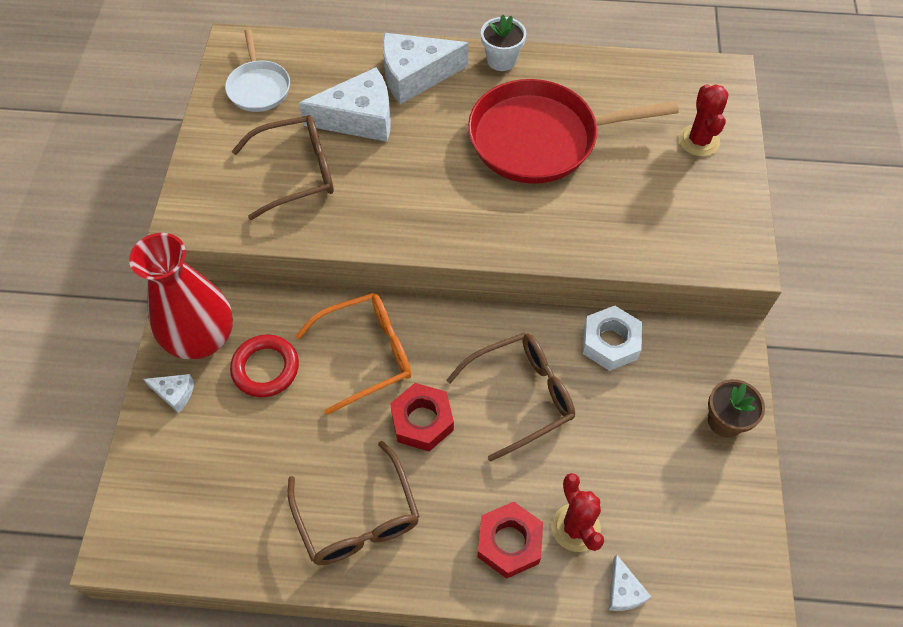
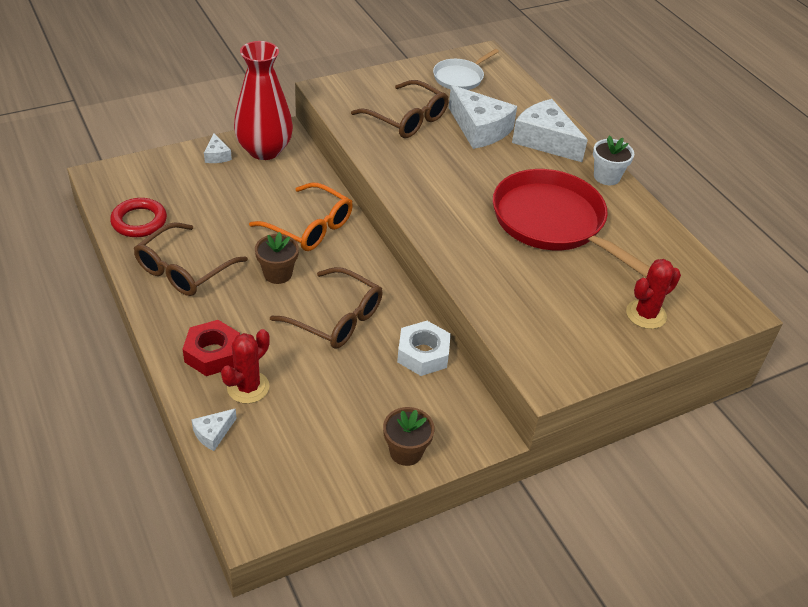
camera: 55 degrees right, 15 degrees down
red ring [230,334,299,397] -> red ring moved to [110,198,167,237]
red nut [390,383,454,451] -> brown flower pot [255,232,299,284]

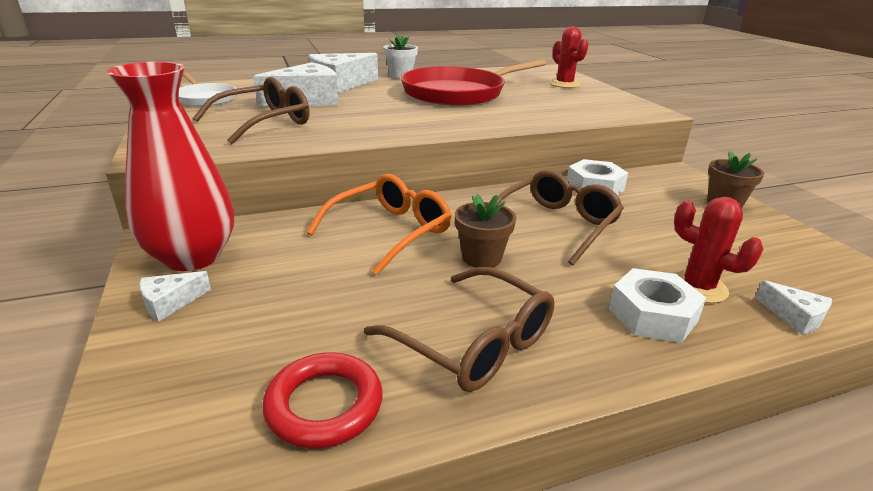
camera: 80 degrees left, 15 degrees down
red nut [182,320,240,376] -> white nut [608,268,706,343]
white cheese [204,133,232,163] -> white cheese turned 150 degrees clockwise [140,271,211,322]

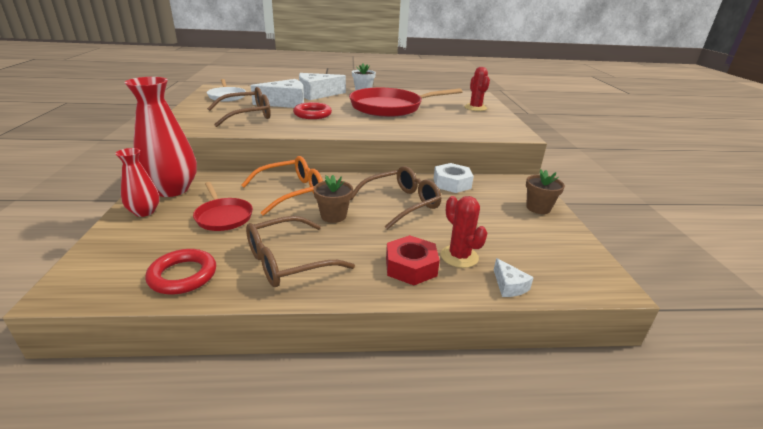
camera: 15 degrees right, 0 degrees up
white cheese [140,271,211,322] -> red vase [115,148,160,217]
brown glasses [364,267,554,392] -> brown glasses turned 90 degrees clockwise [246,216,355,287]
white nut [608,268,706,343] -> red nut [386,235,440,285]
none -> red pan [193,182,253,231]
none -> red ring [293,102,332,119]

